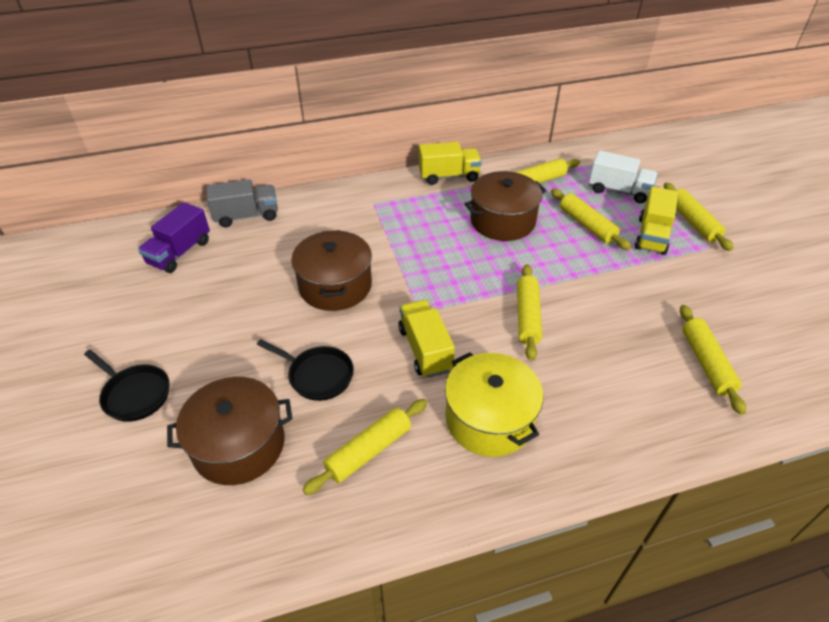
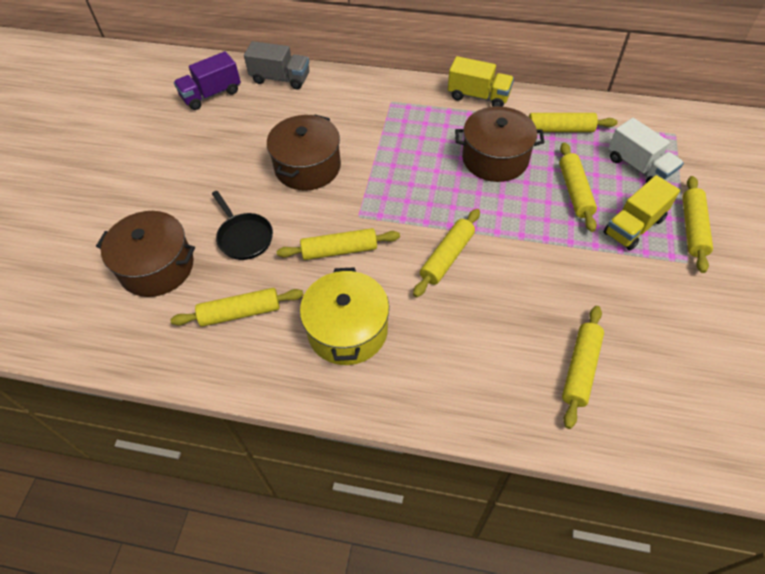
camera: 30 degrees right, 10 degrees up
black pan [84,350,170,422] -> none
yellow truck [398,300,455,378] -> yellow rolling pin [277,228,400,260]

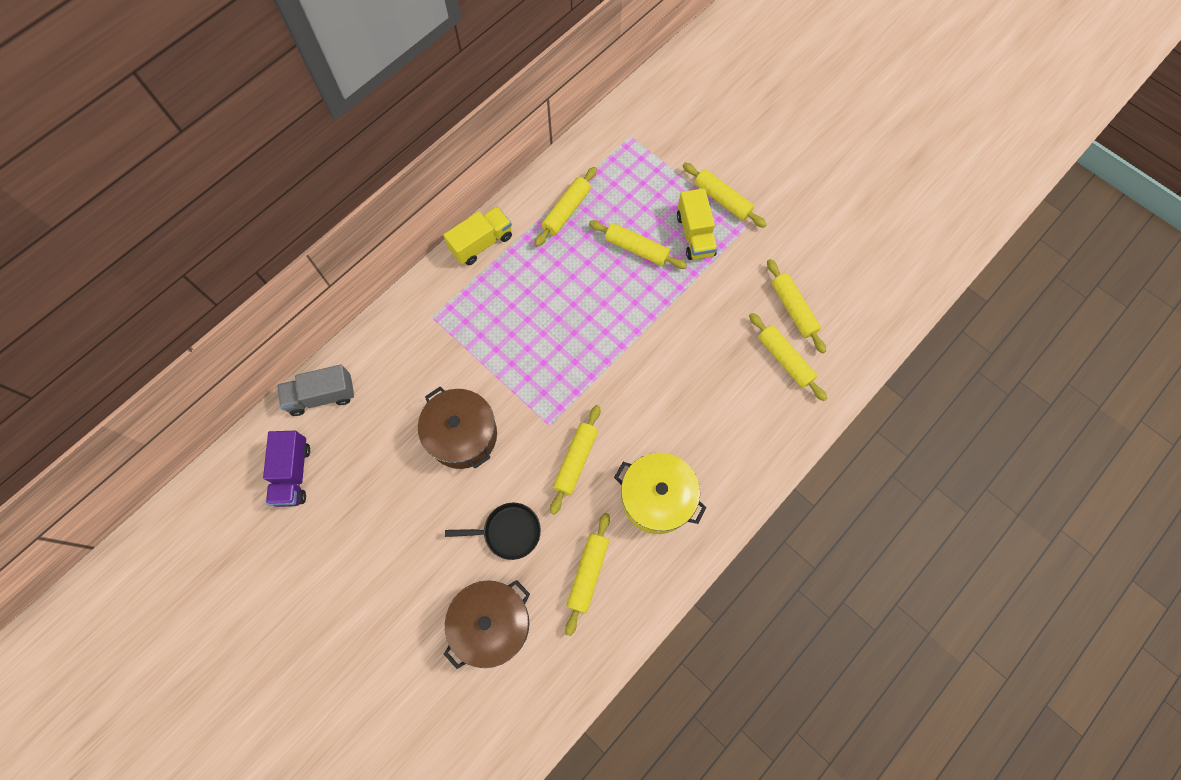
camera: 60 degrees left, 15 degrees up
grey truck [244,41,309,89] -> grey truck turned 150 degrees counterclockwise [277,364,354,416]
yellow rolling pin [413,209,480,297] -> yellow rolling pin moved to [767,259,826,353]
brown pot [455,106,545,182] -> none
white truck [608,118,684,183] -> none

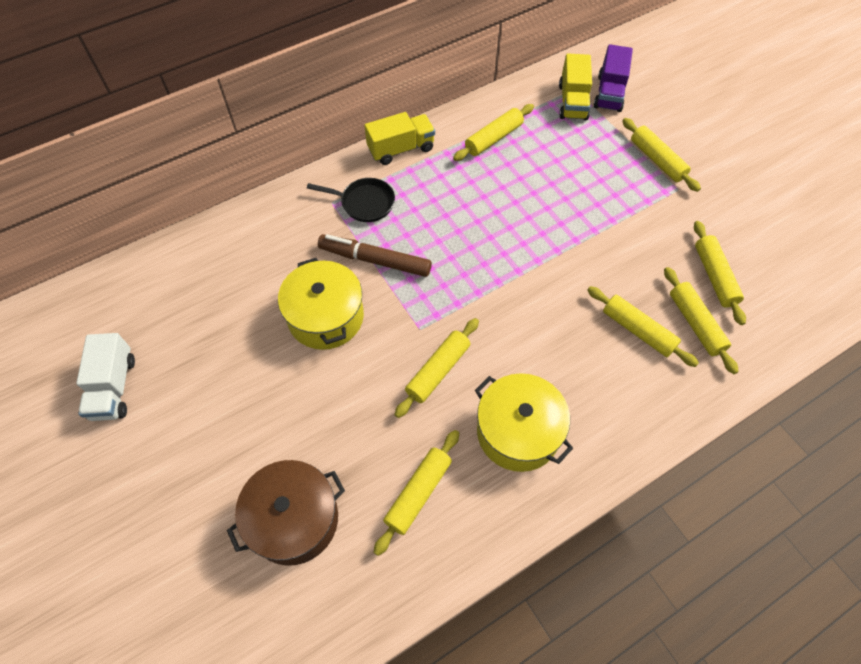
camera: 15 degrees right, 10 degrees down
purple truck [263,431,310,507] -> purple truck moved to [594,44,633,112]
grey truck [277,364,354,416] -> none
brown pot [418,387,497,469] -> yellow pot [278,258,364,350]
black pan [445,503,541,560] -> black pan moved to [307,178,395,222]
yellow rolling pin [589,220,687,269] -> yellow rolling pin moved to [587,286,699,367]
yellow truck [677,188,718,260] -> yellow truck moved to [559,54,592,120]
none -> white truck [76,333,135,421]
none -> brown marker [318,234,432,277]

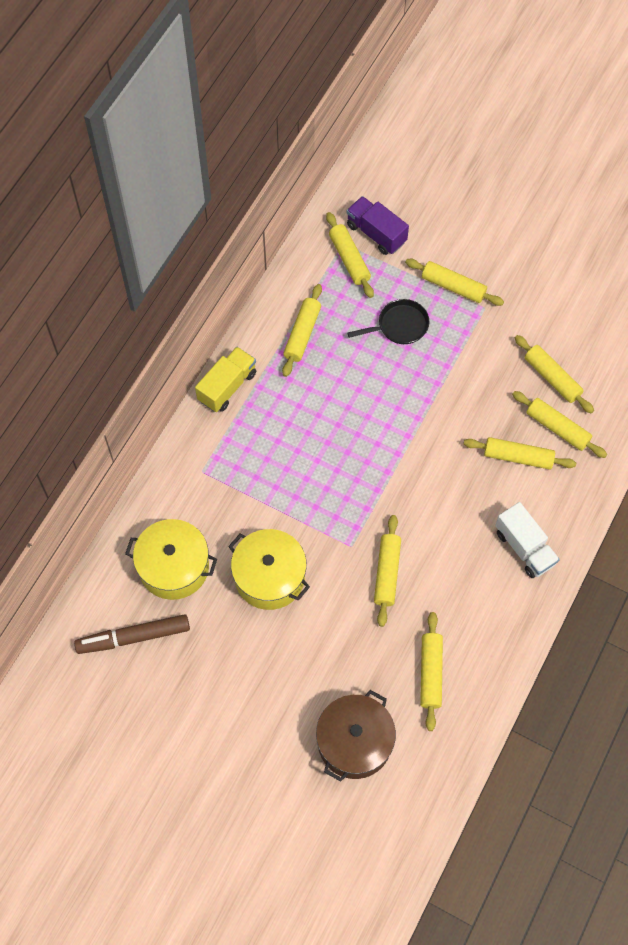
camera: 30 degrees left, 5 degrees up
white truck [76,333,135,421] -> white truck moved to [495,502,560,578]
black pan [307,178,395,222] -> black pan moved to [347,299,429,344]
brown marker [318,234,432,277] -> brown marker moved to [74,614,190,654]
yellow pot [475,373,573,472] -> yellow pot moved to [125,519,217,600]
yellow truck [559,54,592,120] -> yellow rolling pin [326,212,374,298]
purple truck [594,44,633,112] -> purple truck turned 150 degrees clockwise [347,196,409,255]

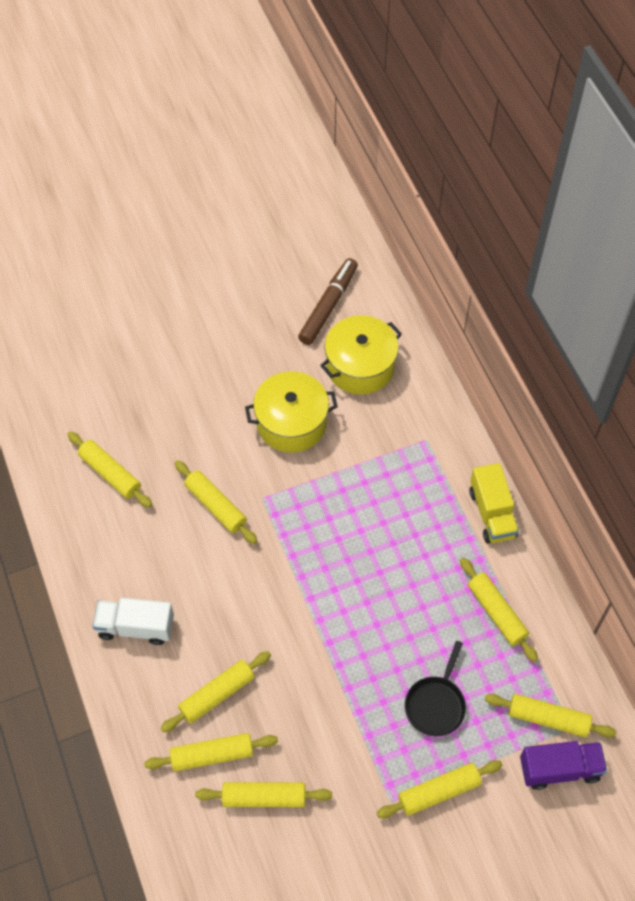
camera: 130 degrees right, 5 degrees down
brown pot [316,690,396,782] -> none

